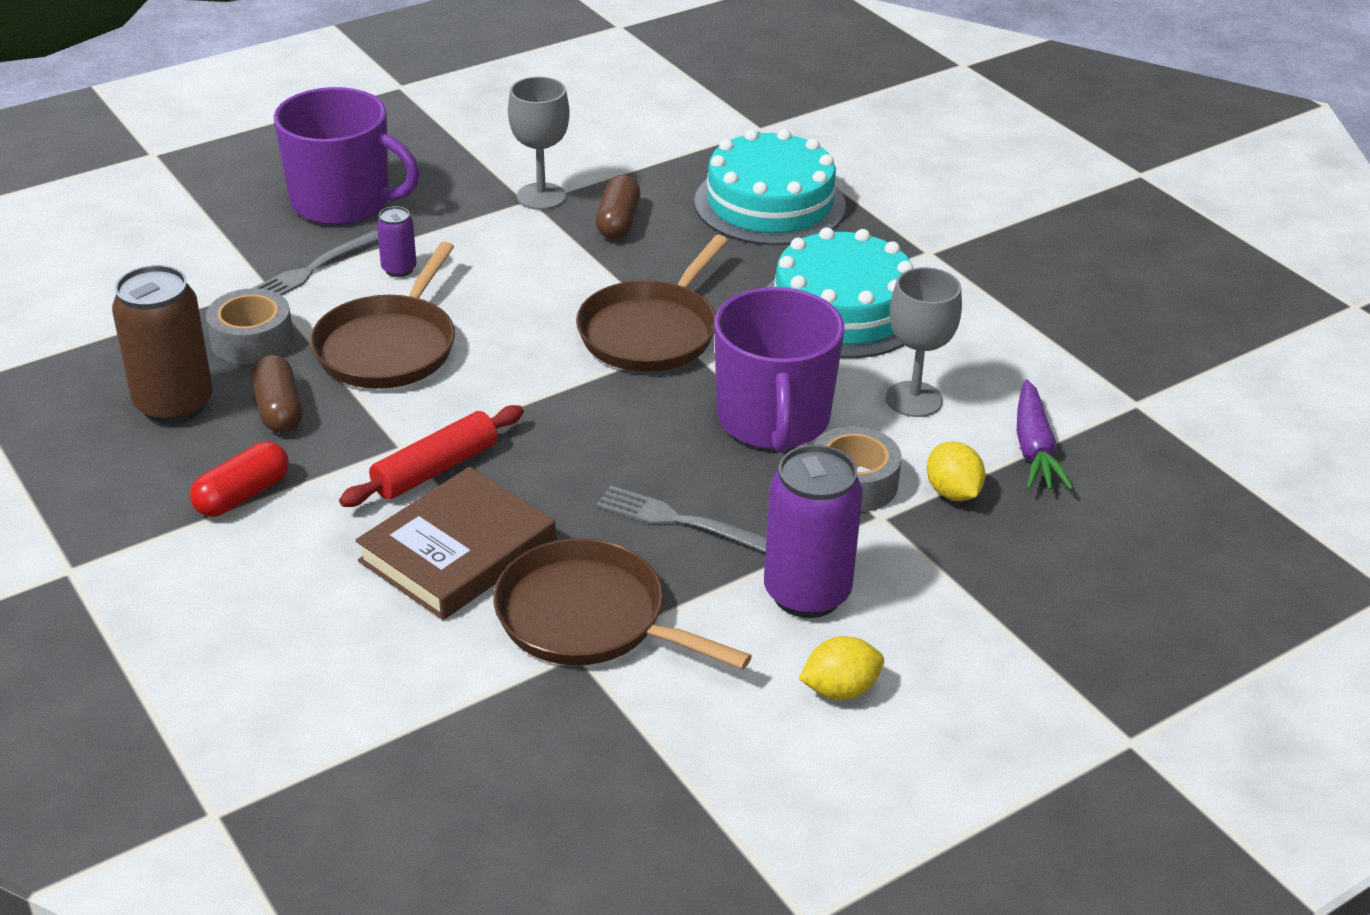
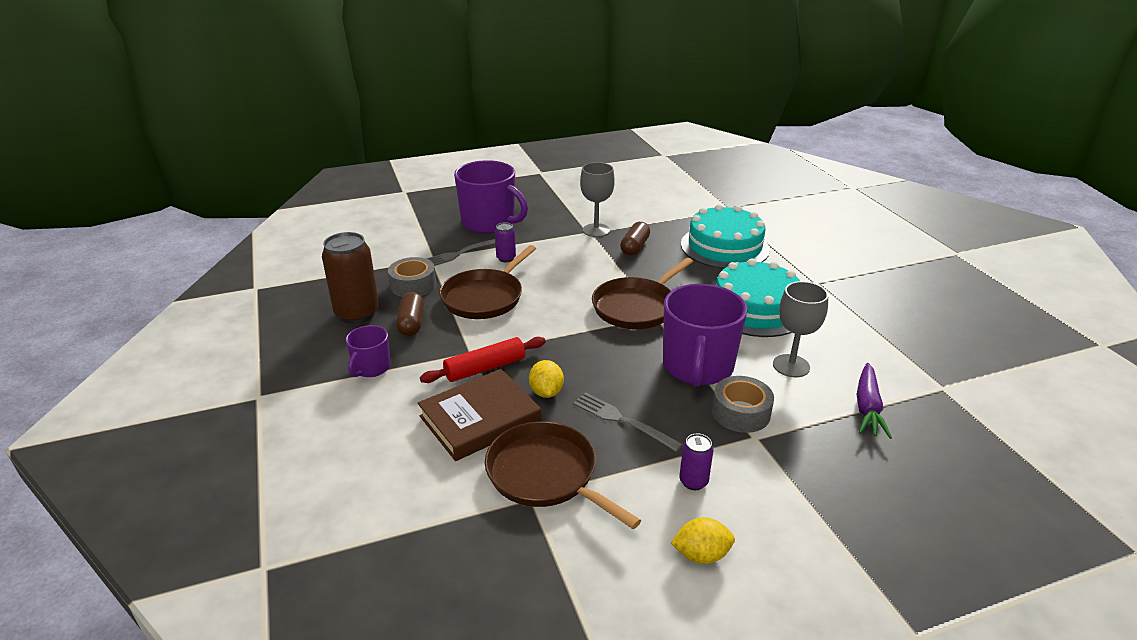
camera: 15 degrees right, 5 degrees down
red capsule [190,442,289,517] -> purple mug [346,325,391,377]
purple can [764,445,863,618] -> purple can [679,434,713,490], size x0.49
yellow lemon [927,442,985,501] -> yellow lemon moved to [529,360,564,398]

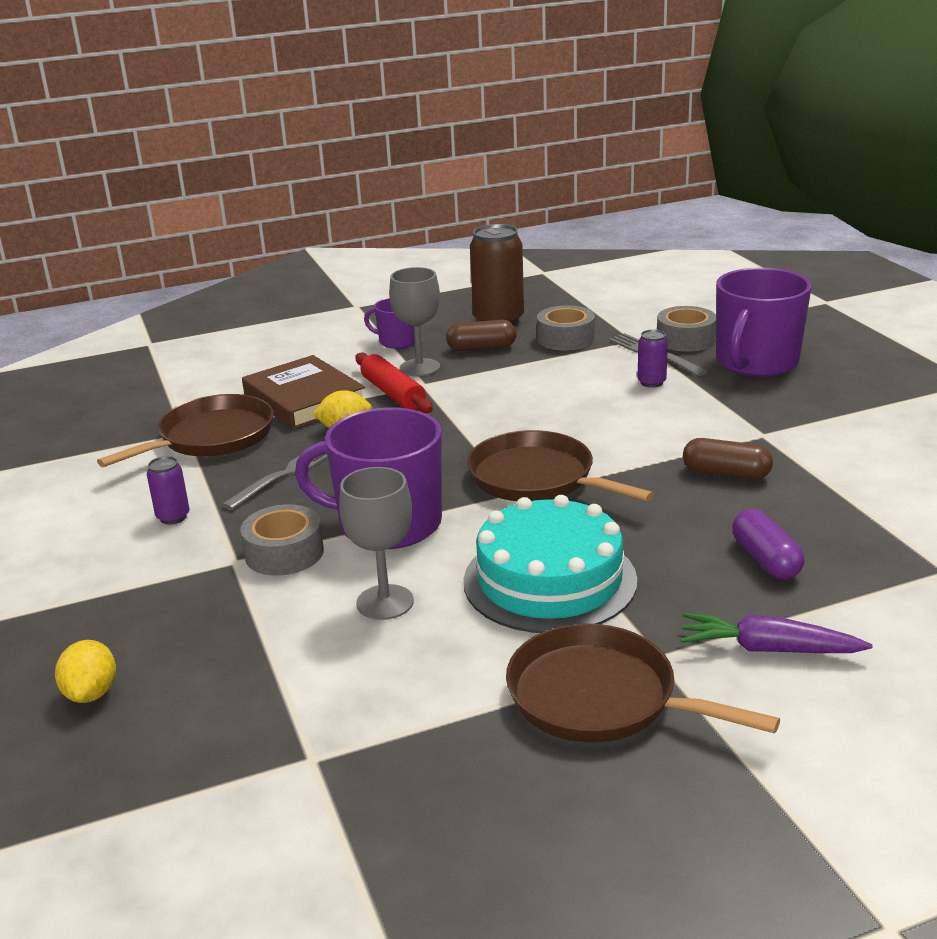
camera: 90 degrees right, 5 degrees down
brown pan [439,245,536,319] -> brown pan moved to [506,624,780,742]
grey goblet [580,162,615,237] -> grey goblet moved to [389,267,440,377]
yellow lemon [671,517,735,564] -> yellow lemon moved to [55,640,116,703]
turquoise cake [681,204,770,269] -> purple capsule [732,509,805,580]
purple carrot [857,363,892,439] -> purple carrot moved to [681,613,873,653]
none -> grey tape [657,306,716,352]

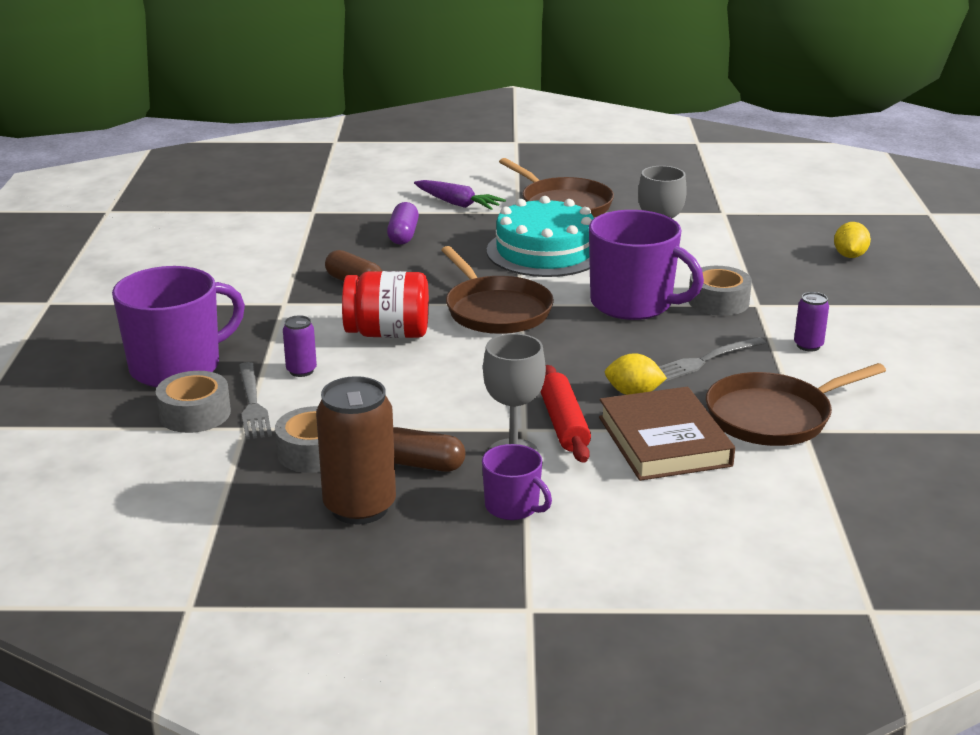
camera: 160 degrees left, 0 degrees up
none -> red jar [342,271,429,338]

